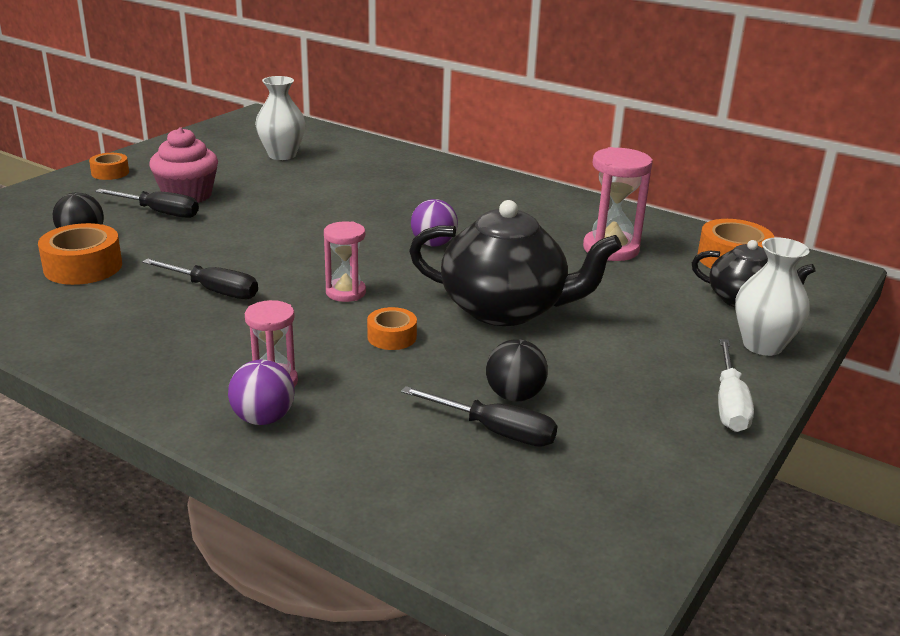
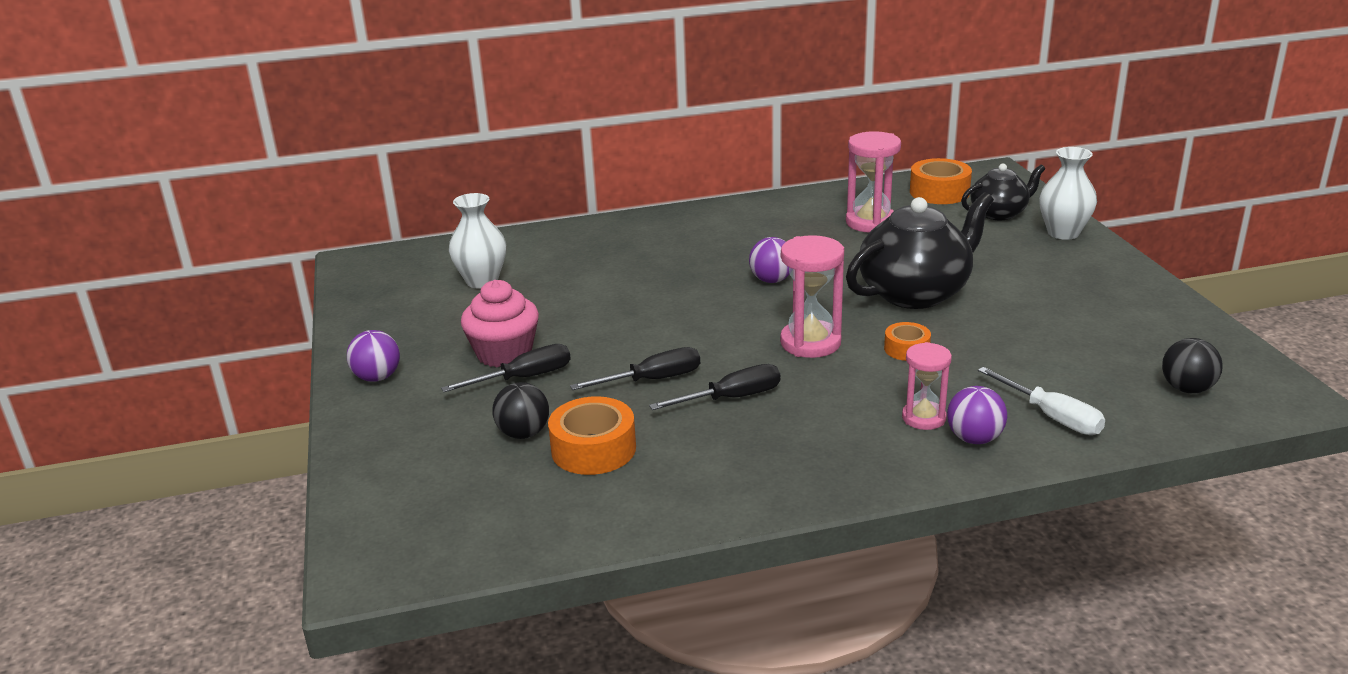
camera: 45 degrees left, 0 degrees up
orange tape [89,153,129,180] -> purple ball [347,330,400,382]
pink hourglass [324,221,366,302] -> pink hourglass [780,235,844,358], size x1.56
black screwdriver [401,386,557,447] -> black screwdriver moved to [570,347,700,390]
black ball [486,339,548,401] -> black ball moved to [1162,338,1223,393]
white screwdriver [718,339,754,432] -> white screwdriver moved to [978,367,1105,435]

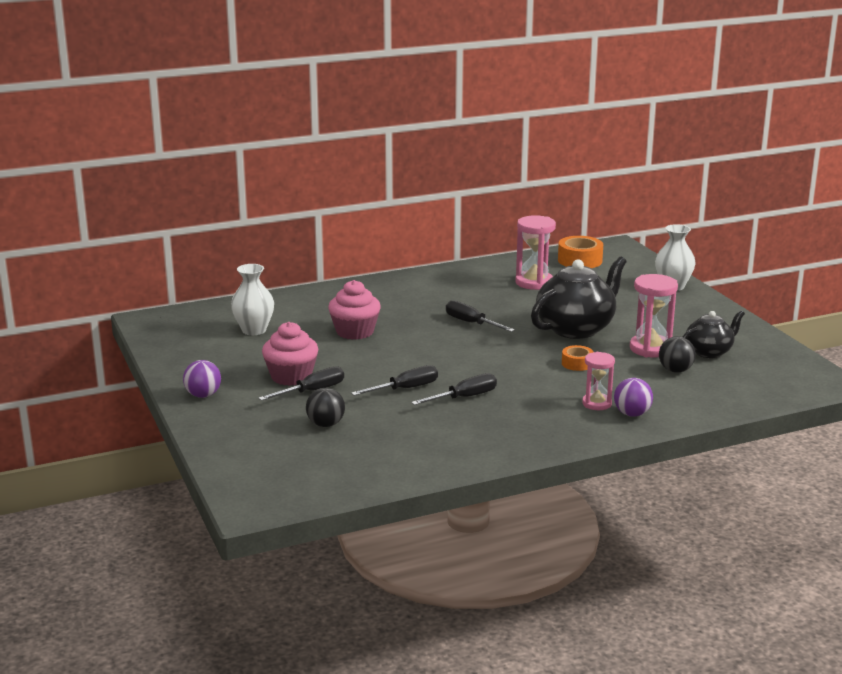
camera: 10 degrees left, 5 degrees down
orange tape [548,396,636,475] -> none
purple ball [749,237,790,283] -> black screwdriver [446,300,515,332]
pink hourglass [780,235,844,358] -> pink hourglass moved to [630,274,678,357]
black teapot [961,164,1045,220] -> black teapot moved to [683,310,745,358]
white screwdriver [978,367,1105,435] -> none
black ball [1162,338,1223,393] -> black ball moved to [659,336,696,373]
none -> pink cupcake [328,280,381,340]

